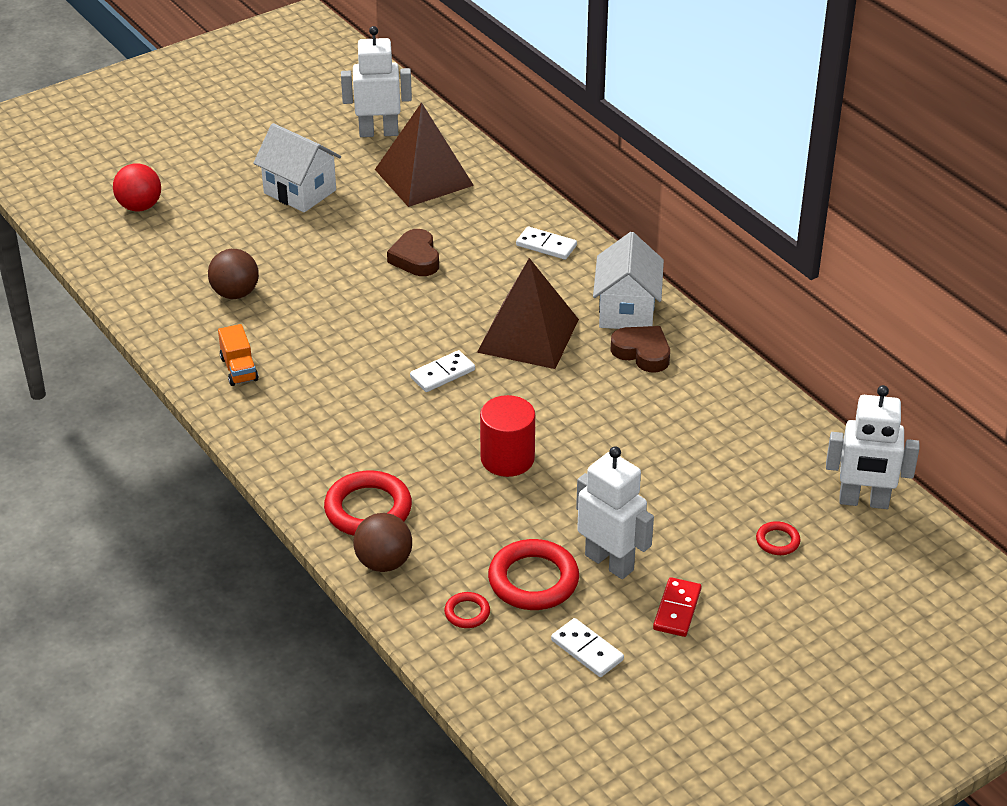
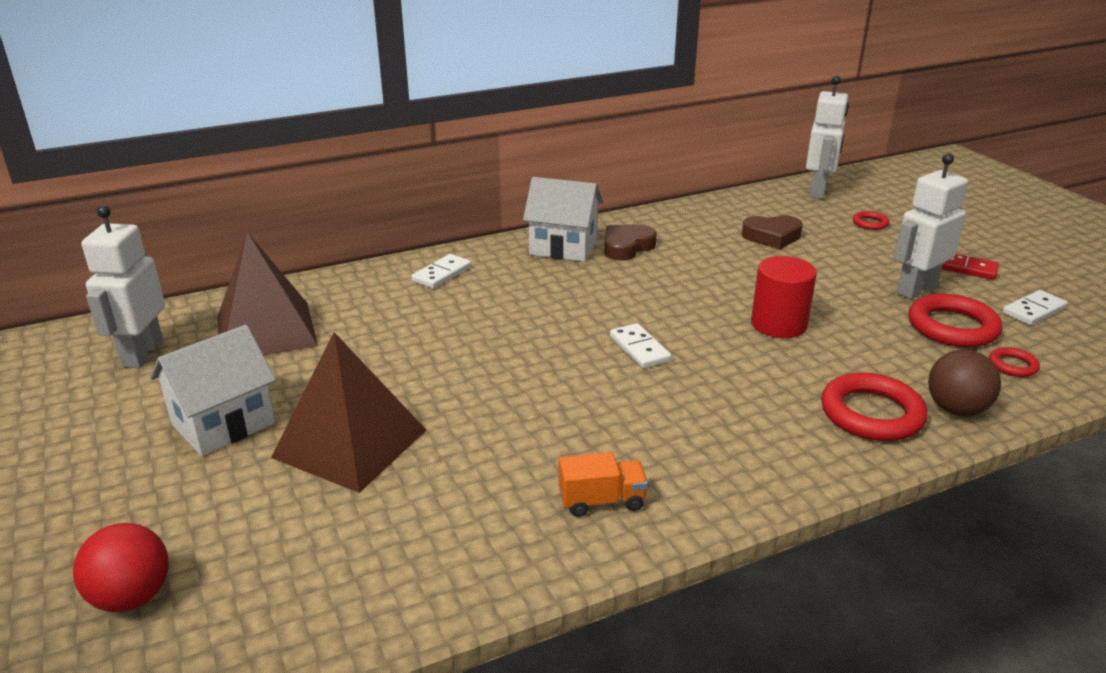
camera: 80 degrees left, 10 degrees down
brown ball [208,249,259,299] -> none
brown heart [387,229,439,276] -> brown heart moved to [742,215,803,249]
brown pyramid [477,258,579,369] -> brown pyramid moved to [271,332,426,493]

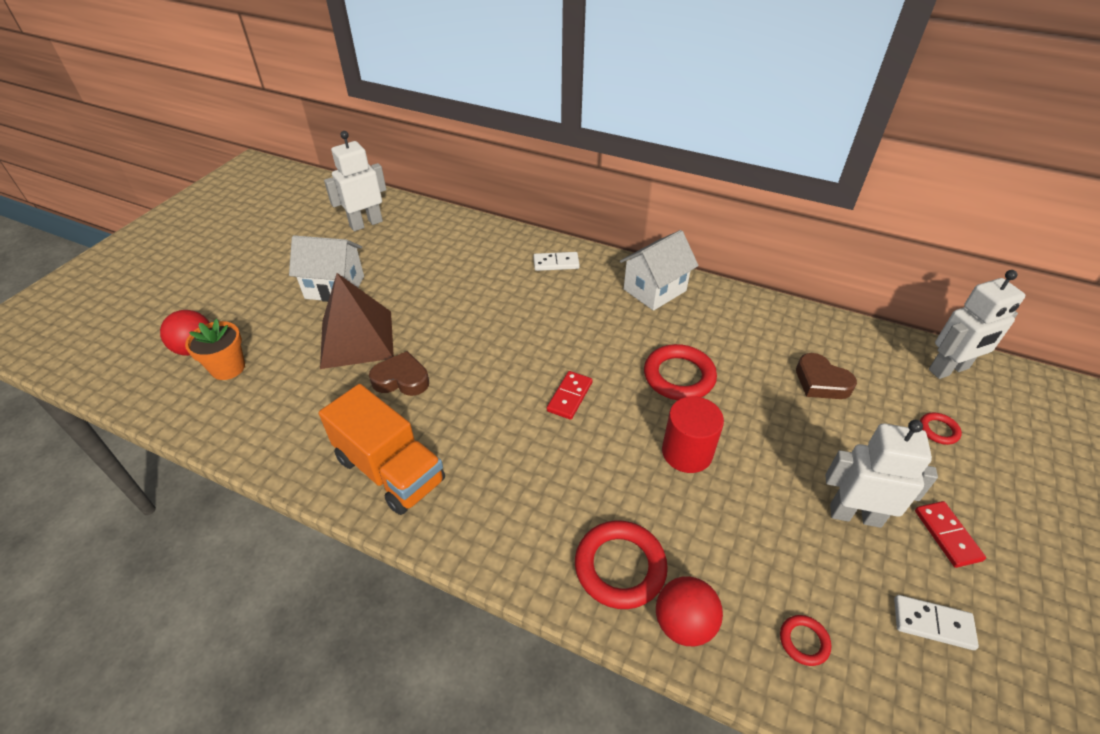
camera: 50 degrees right, 15 degrees up
brown pyramid [217,232,318,356] -> none
white house [523,177,603,262] -> white house turned 75 degrees clockwise [620,230,699,311]
orange truck [559,452,648,517] -> orange truck [319,384,445,515], size x2.00
brown heart [604,225,657,261] -> brown heart moved to [369,351,429,396]
white domino [610,323,672,368] -> red domino [547,371,593,420]
red ring [908,294,1002,347] -> red ring moved to [644,344,717,400]
brown ball [928,350,1001,416] -> red ball [656,576,723,646]
none -> orange flower pot [185,319,245,380]

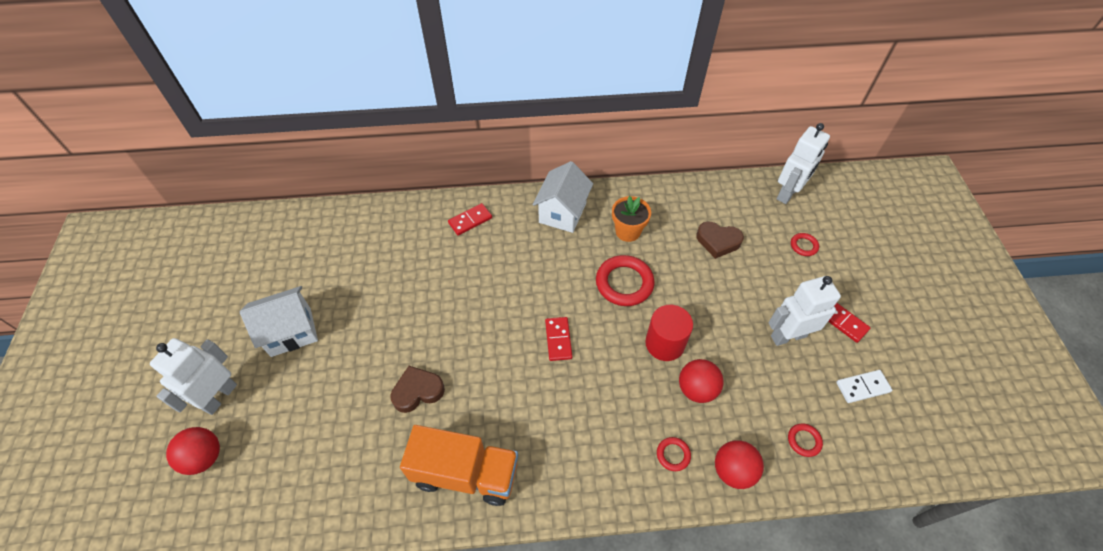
camera: 30 degrees left, 10 degrees up
orange flower pot [185,319,245,380] -> orange flower pot moved to [612,196,651,242]
brown pyramid [320,273,394,369] -> none
white robot [324,131,386,231] -> white robot moved to [150,338,237,415]
white domino [533,252,580,271] -> red domino [448,203,492,235]
red ring [575,520,668,609] -> red ring [657,437,691,471], size x0.50
none -> red ball [679,359,724,403]

